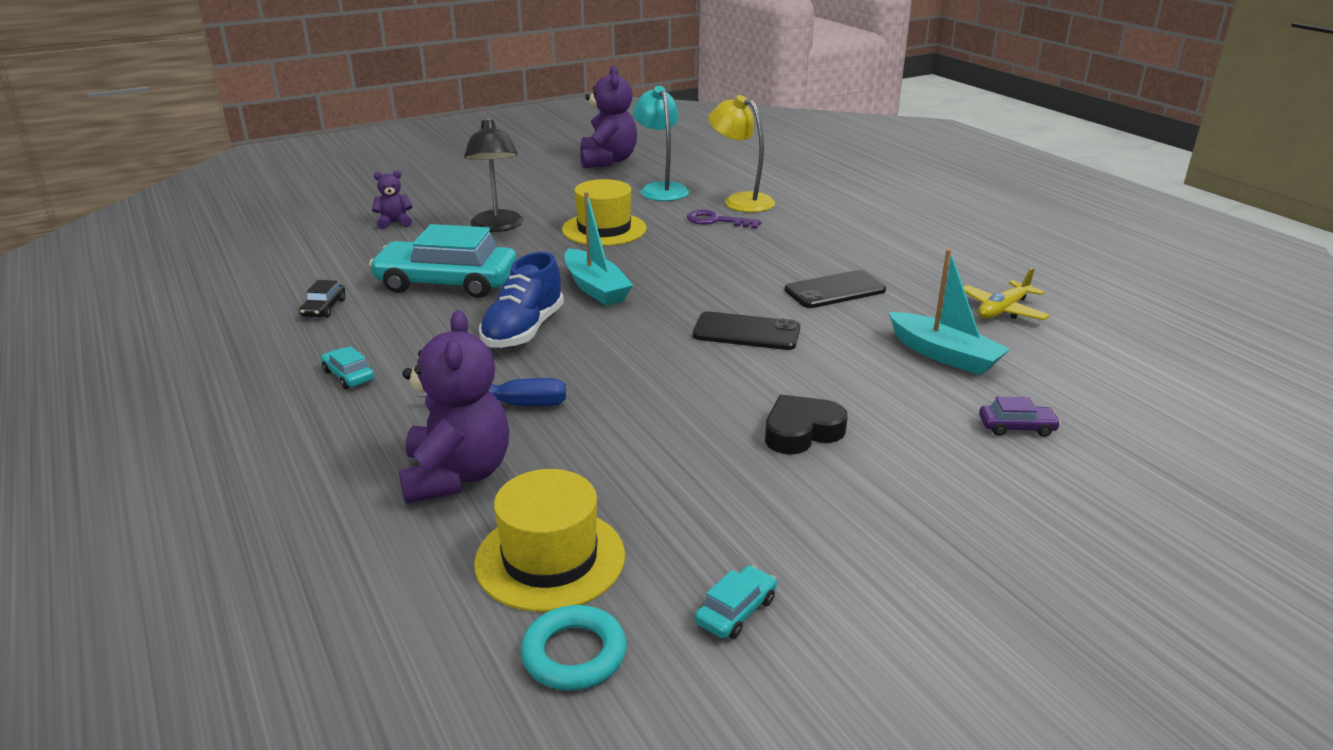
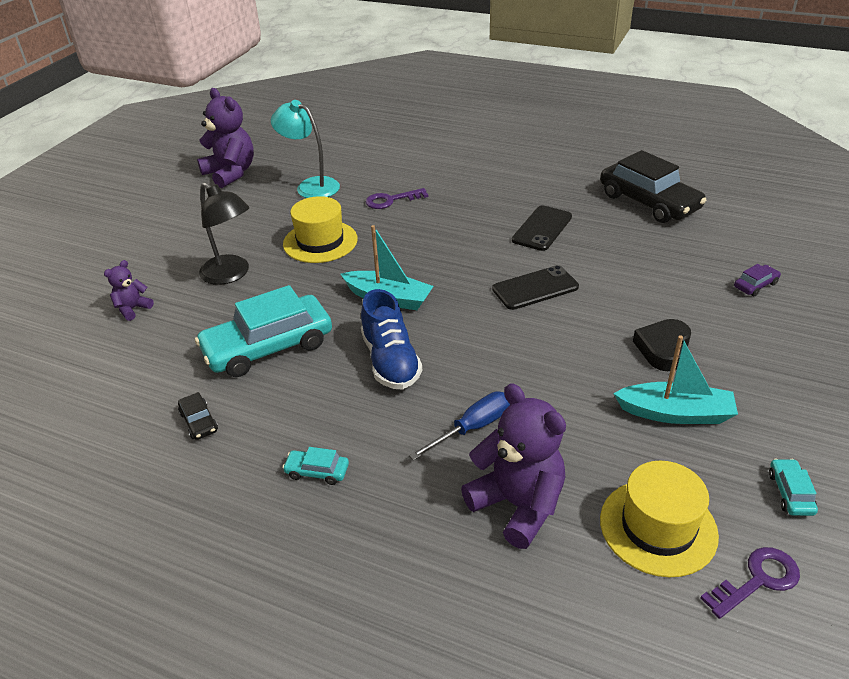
camera: 35 degrees left, 10 degrees up
turquoise ring [521,605,626,690] -> purple key [700,547,800,619]
yellow lamp [708,95,775,212] -> none
turquoise boat [889,249,1010,375] -> turquoise boat moved to [613,335,738,424]
yellow plane [963,268,1050,320] -> black car [600,150,706,223]

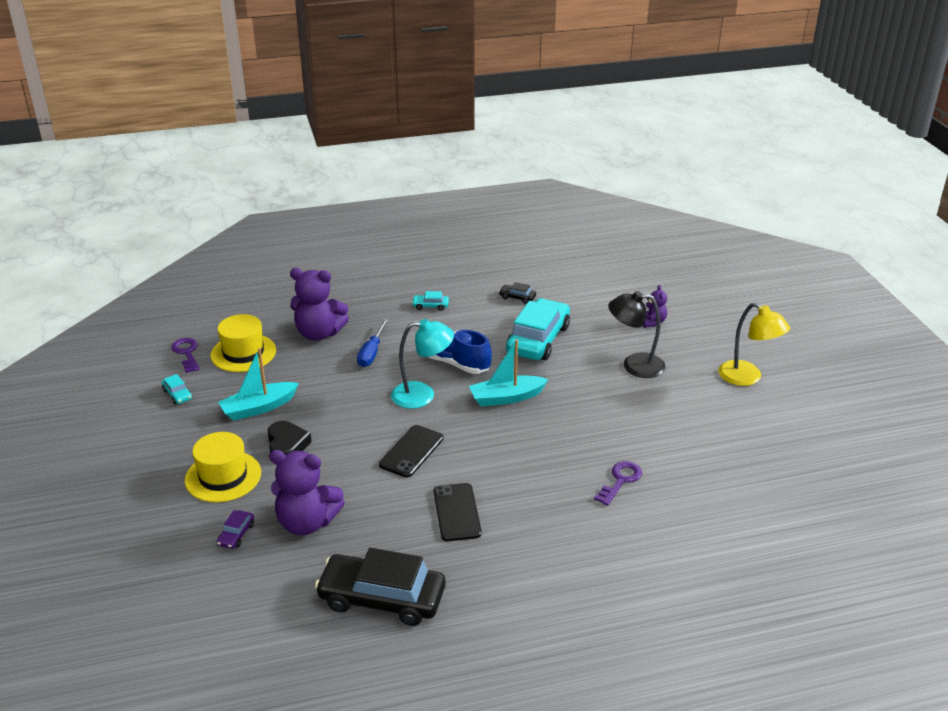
camera: 140 degrees right, 5 degrees down
purple teddy bear [197,88,254,188] -> purple teddy bear moved to [269,450,345,535]
turquoise lamp [271,100,340,198] -> turquoise lamp moved to [391,319,454,409]
turquoise car [282,447,349,485] -> turquoise car turned 150 degrees counterclockwise [412,291,449,311]
yellow hat [283,196,358,263] -> yellow hat moved to [185,432,261,502]
purple key [700,547,800,619] -> purple key turned 135 degrees clockwise [171,338,200,373]
none -> yellow lamp [718,303,790,386]

